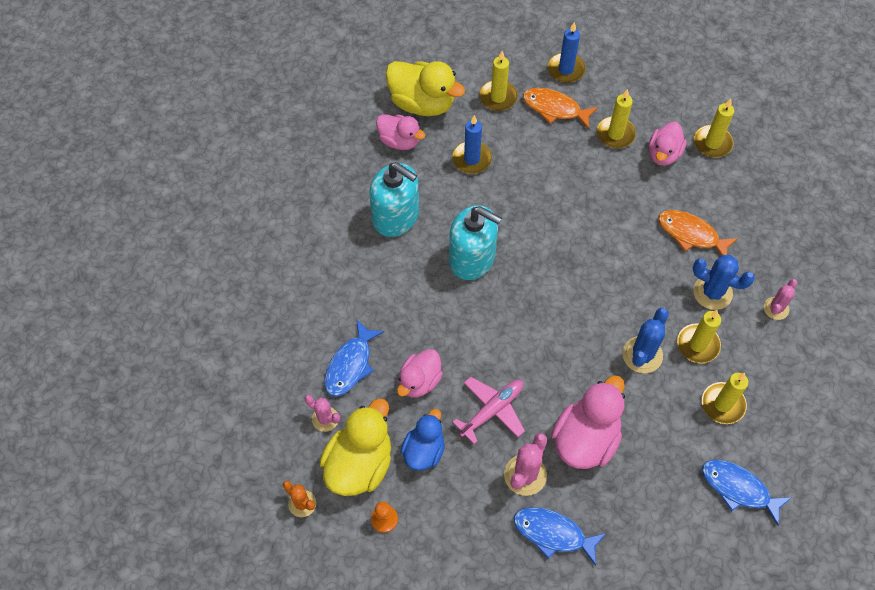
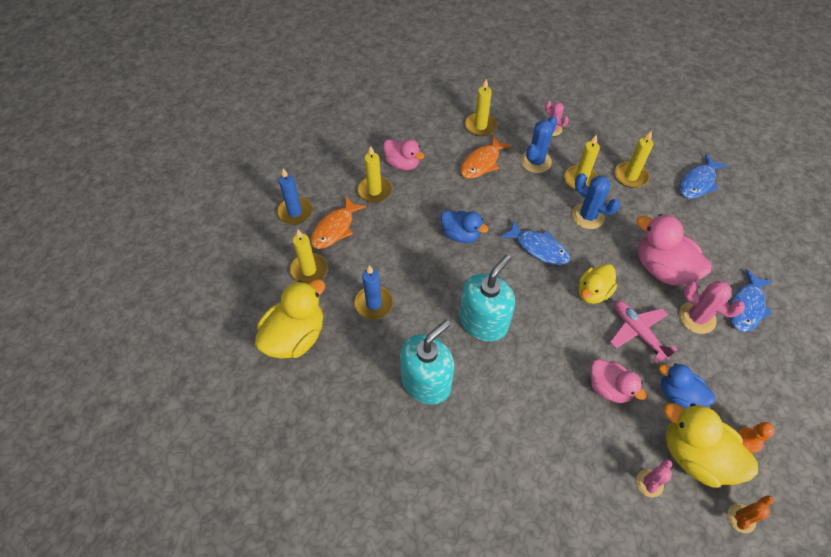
camera: 80 degrees left, 5 degrees down
blue fish [324,319,384,397] -> blue fish moved to [500,220,570,265]
pink duck [376,114,425,150] -> none
yellow candle [694,99,734,158] -> yellow candle moved to [465,78,497,136]
none -> blue duck [441,210,488,243]
none -> yellow duck [578,264,617,304]

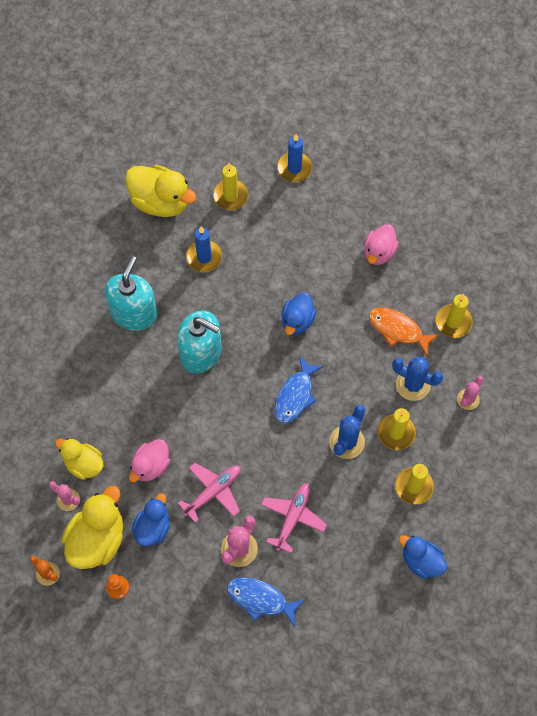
camera: 80 degrees right, 10 degrees up
orange fish [311,196,366,249] -> none
yellow candle [357,146,392,203] -> none
turquoise soap dispenser [400,320,454,405] -> turquoise soap dispenser turned 105 degrees counterclockwise [105,256,157,331]
yellow duck [578,264,617,304] -> yellow duck moved to [55,438,103,480]
pink duck [636,214,712,285] -> pink plane [261,483,327,553]
blue fish [680,153,728,199] -> blue duck [399,535,447,579]

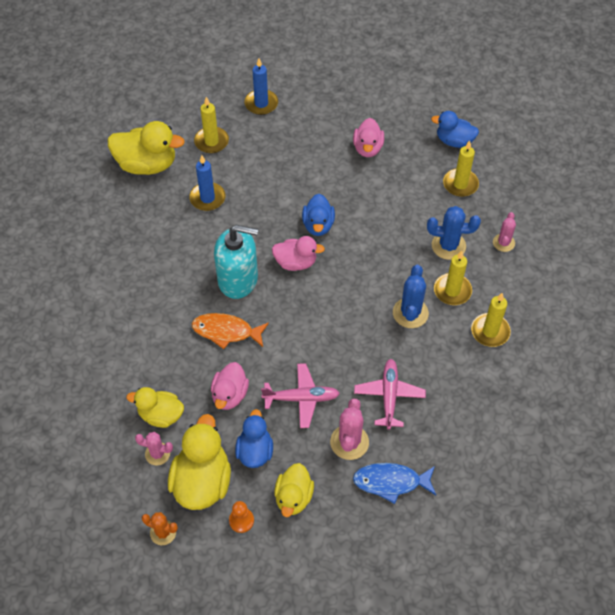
camera: 20 degrees left, 10 degrees down
turquoise soap dispenser [105,256,157,331] -> none
pink plane [178,463,241,523] -> pink plane turned 60 degrees clockwise [261,363,340,428]
blue fish [275,356,324,424] -> none
orange fish [369,308,439,356] -> orange fish moved to [192,313,269,349]
blue duck [399,535,447,579] -> blue duck moved to [431,111,479,148]
none -> pink duck [272,236,325,271]
none -> yellow duck [274,463,314,517]

